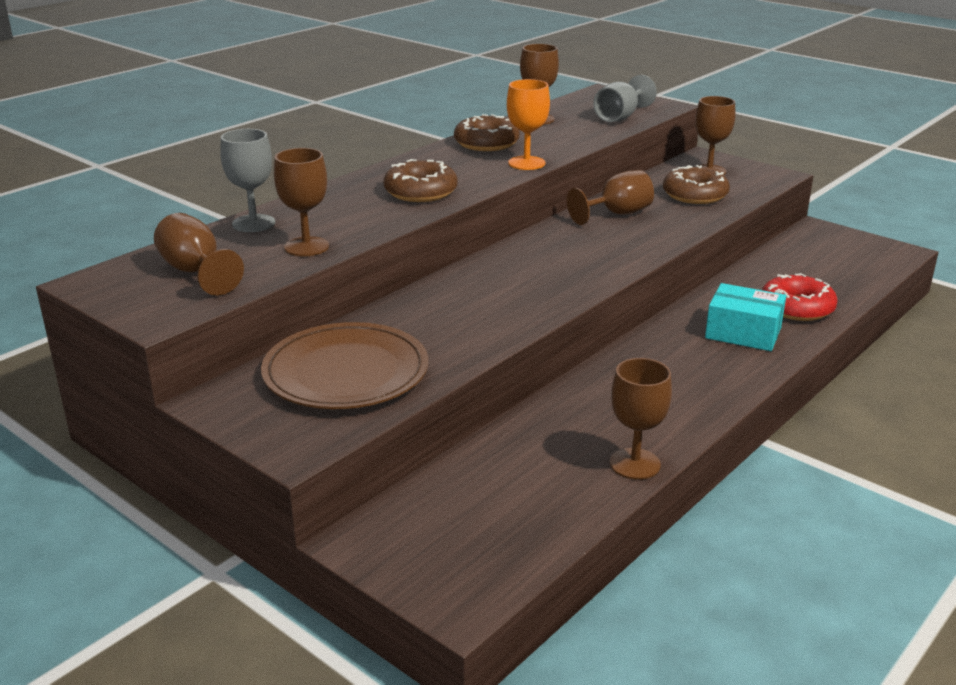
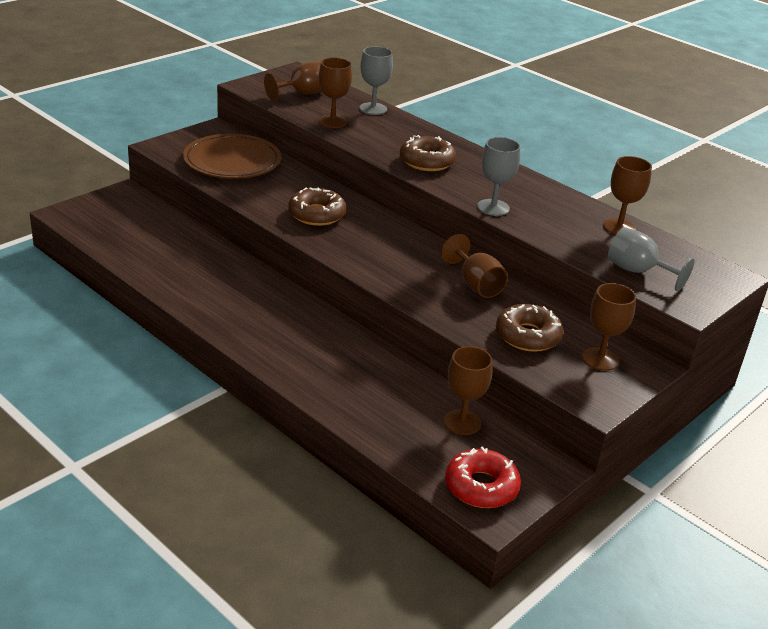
camera: 90 degrees right, 5 degrees up
brown donut [454,114,520,151] -> brown donut moved to [288,187,346,226]
orange goblet [507,79,550,170] -> grey goblet [477,137,520,216]
brown goblet [610,358,672,480] -> brown goblet moved to [444,346,492,435]
turquoise box [705,283,786,351] -> none
red donut [762,273,838,321] -> red donut moved to [445,446,521,508]

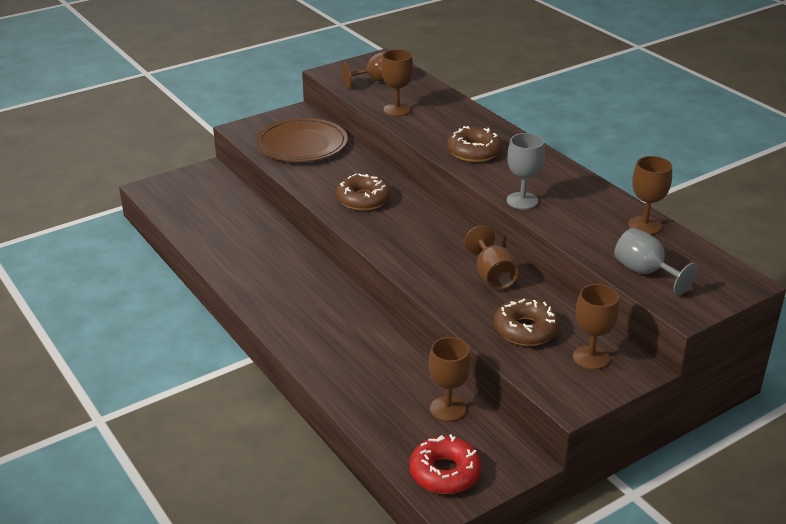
camera: 15 degrees right, 0 degrees up
grey goblet [360,46,393,115] -> none

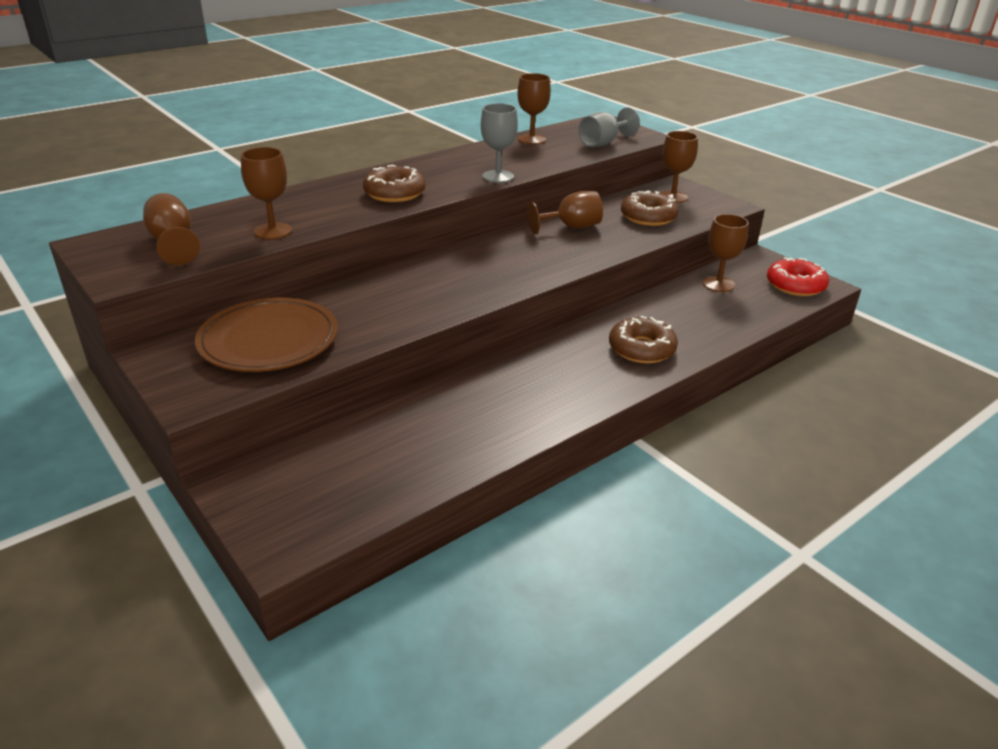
camera: 95 degrees left, 0 degrees up
brown donut [336,173,391,211] -> brown donut moved to [609,316,678,363]

